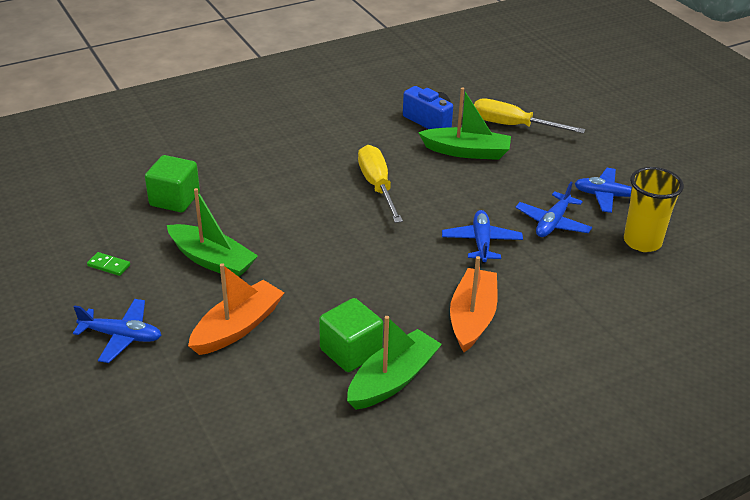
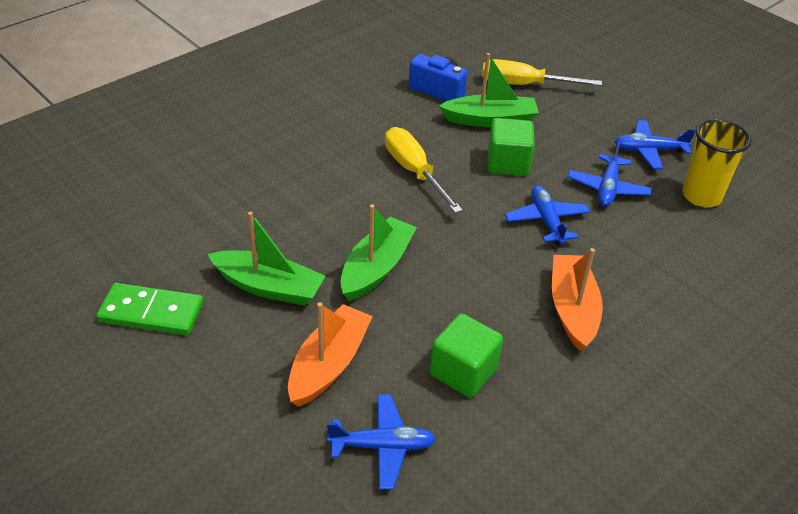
camera: 15 degrees left, 5 degrees up
blue plane [73,299,161,363] -> blue plane moved to [327,395,436,489]
green domino [87,252,130,276] -> green domino [97,283,203,335], size x2.07
green cube [145,155,200,212] -> green cube moved to [488,118,535,176]
green boat [347,316,442,410] -> green boat moved to [341,204,417,301]

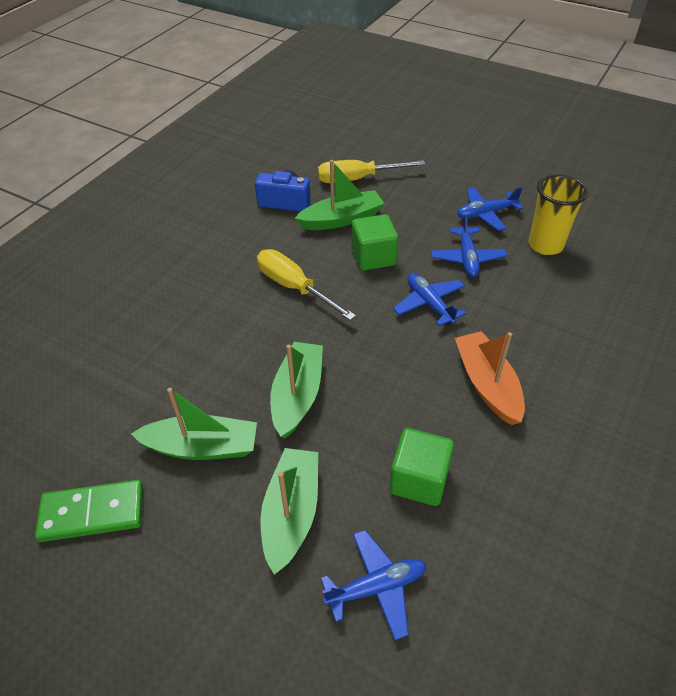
camera: 15 degrees left, 5 degrees up
orange boat [288,302,373,407] -> green boat [261,448,318,575]

